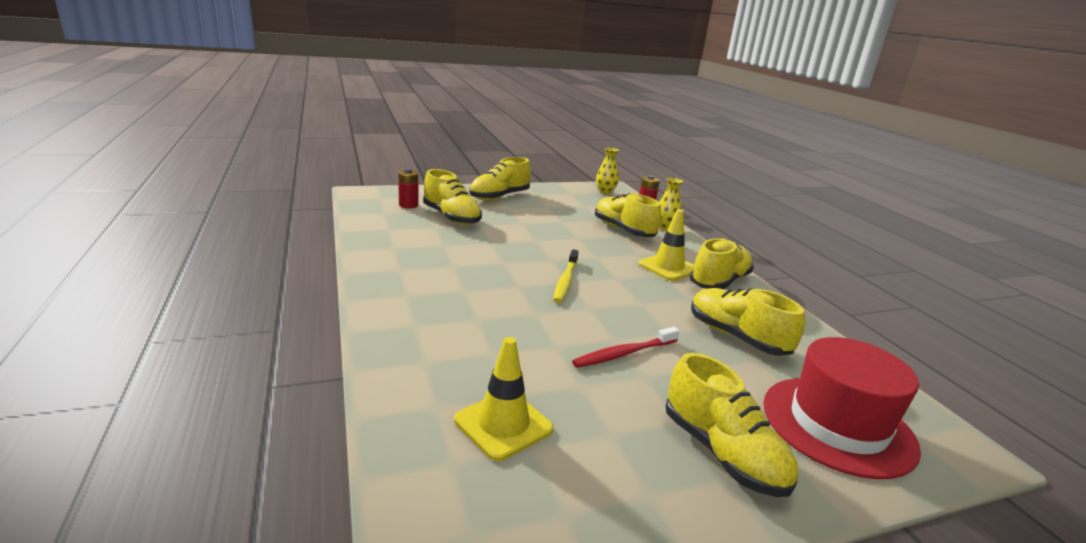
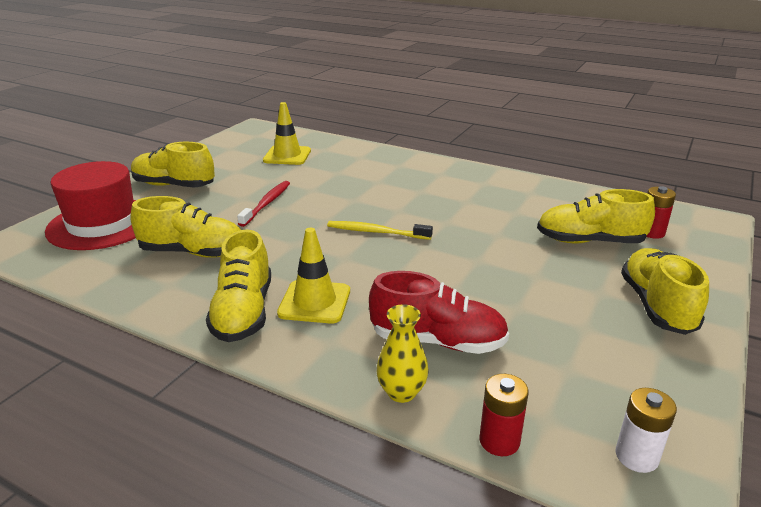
camera: 140 degrees right, 5 degrees up
yellow toothbrush [553,249,579,303] -> yellow toothbrush turned 45 degrees counterclockwise [327,221,433,240]
yellow shoe [595,193,661,237] -> red shoe [369,271,509,354]
yellow vase [596,148,619,194] -> white battery [615,388,677,473]

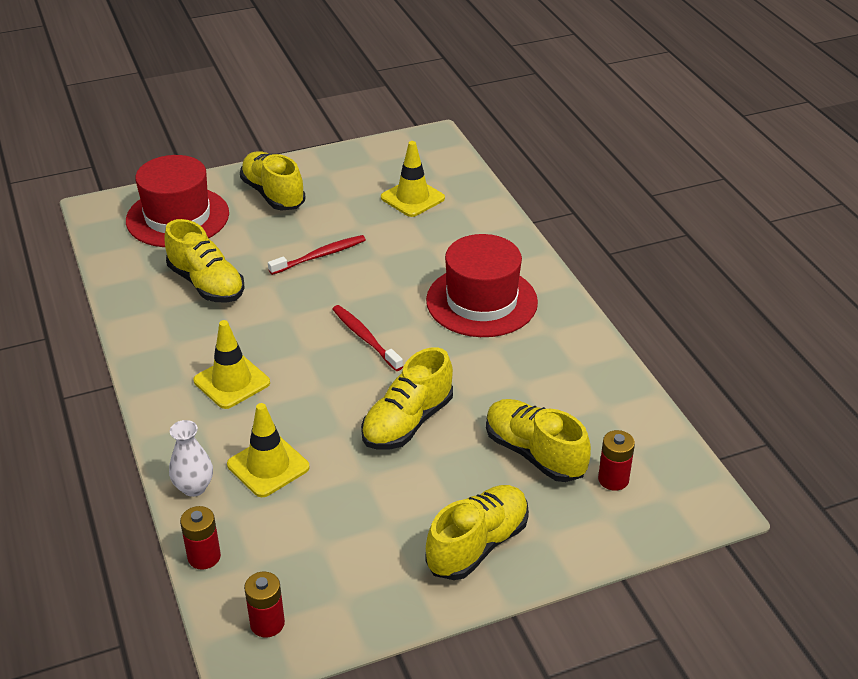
camera: 40 degrees right, 10 degrees up
yellow shoe [206,230,271,342] -> yellow shoe moved to [361,347,453,449]
yellow toothbrush [327,221,433,240] -> red toothbrush [332,305,403,371]
red shoe [369,271,509,354] -> yellow traffic cone [227,403,310,497]
yellow vase [376,304,429,403] -> white vase [169,420,213,497]
white battery [615,388,677,473] -> red battery [244,572,285,637]
none -> red hat [426,234,538,337]

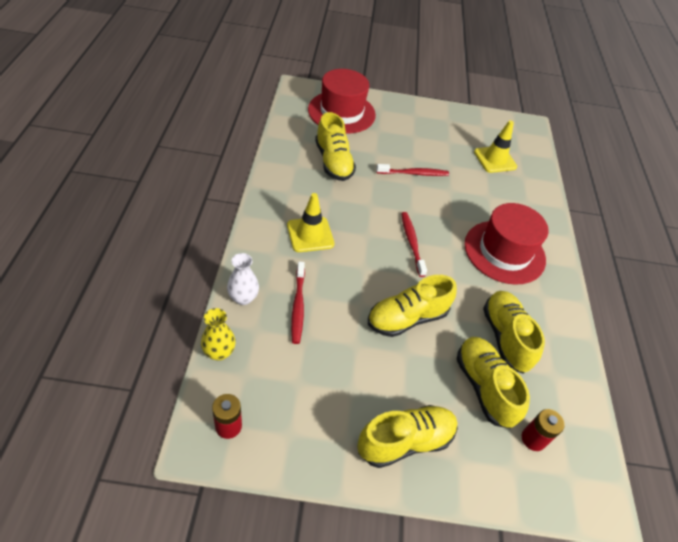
camera: 20 degrees right, 10 degrees up
red battery [180,506,221,570] -> yellow vase [201,308,236,361]
yellow traffic cone [227,403,310,497] -> red toothbrush [291,262,305,344]
yellow shoe [240,151,306,210] -> yellow shoe moved to [483,291,545,373]

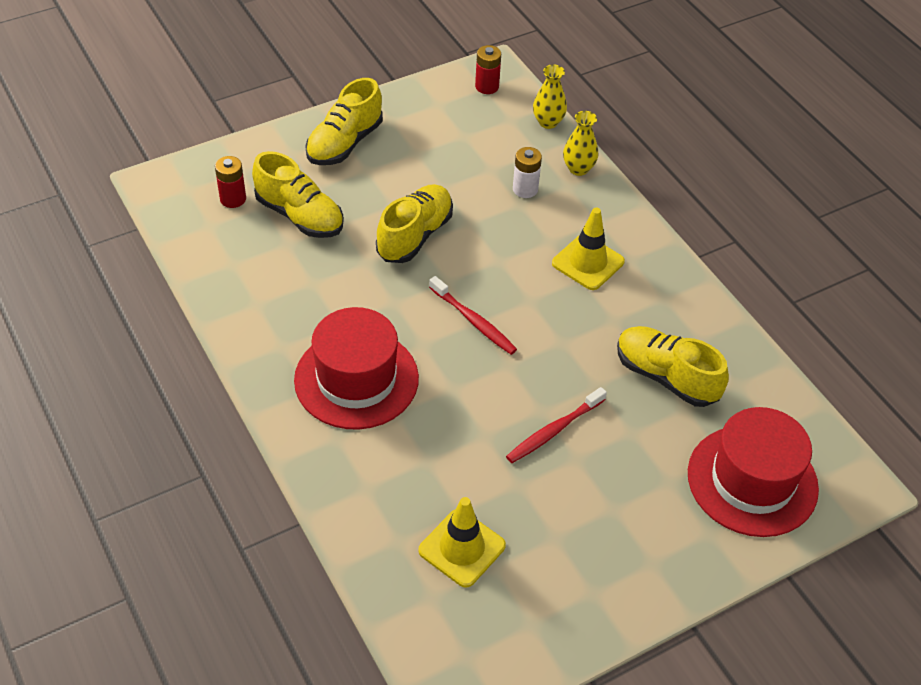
camera: 150 degrees right, 0 degrees up
white vase [227,253,259,305] -> yellow vase [563,111,598,176]
red toothbrush [291,262,305,344] -> white battery [513,147,542,198]
yellow shoe [483,291,545,373] -> none

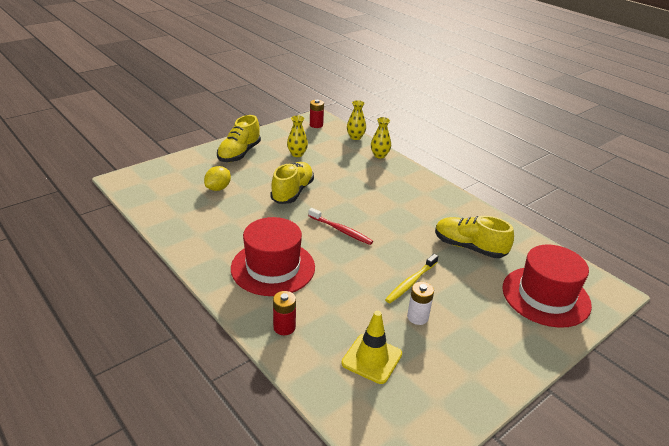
camera: 10 degrees left, 15 degrees down
red battery [215,156,246,208] -> red battery moved to [273,291,296,335]
yellow shoe [252,151,344,238] -> yellow lemon [204,166,231,191]
red toothbrush [506,387,607,463] -> yellow toothbrush [385,254,438,303]
white battery [513,147,542,198] -> white battery moved to [407,282,434,325]
yellow traffic cone [552,208,625,290] -> none
none -> yellow vase [287,116,308,157]

